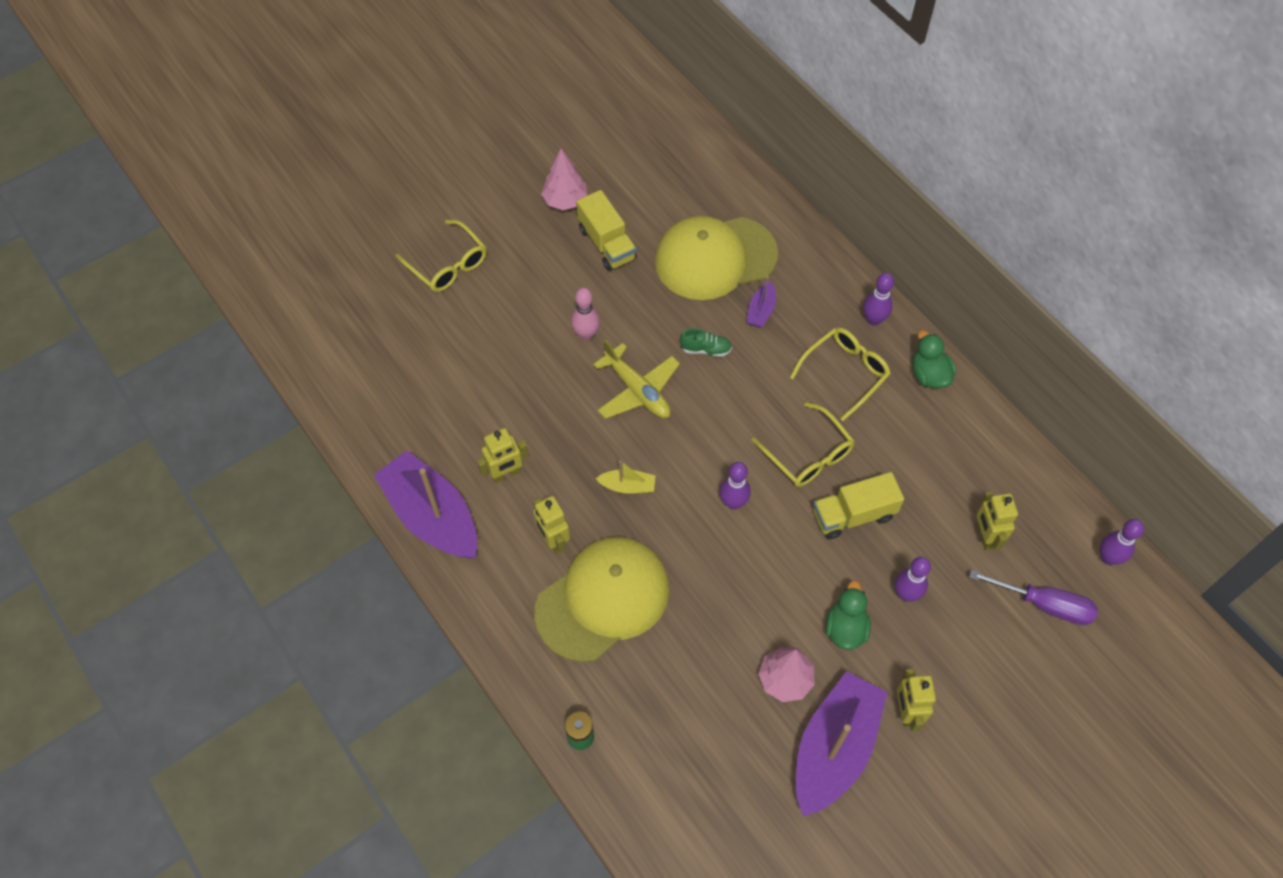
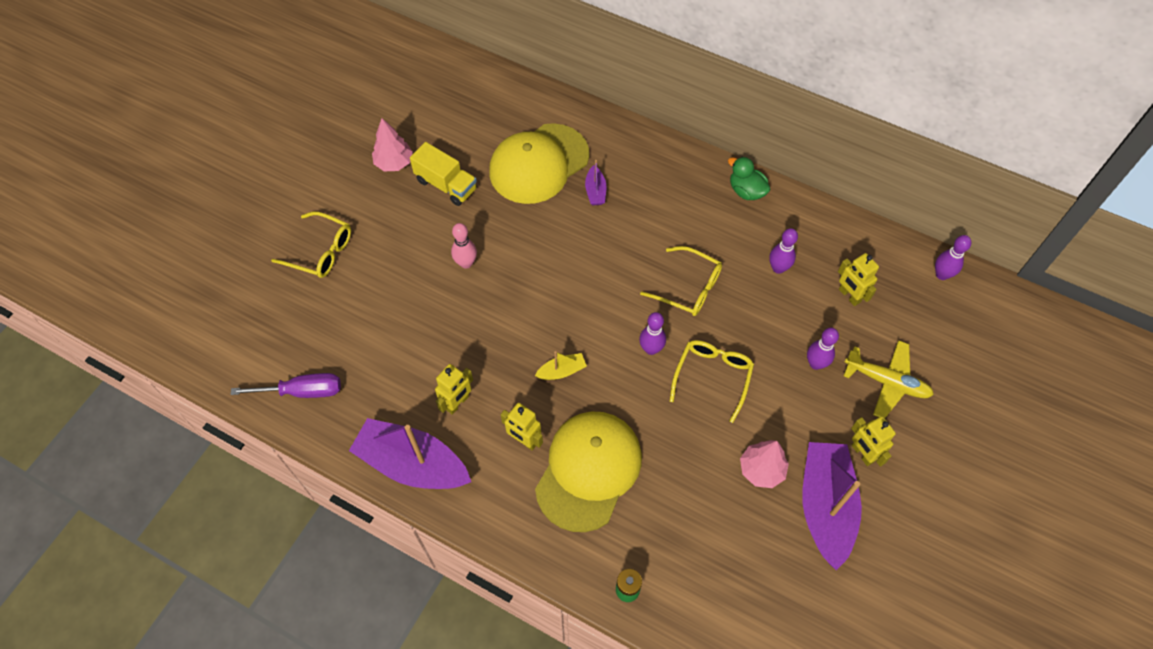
camera: 25 degrees left, 0 degrees up
yellow plane [593,340,680,419] -> yellow plane moved to [844,340,934,418]
green shoe [680,328,732,357] -> none
yellow glasses [790,327,891,421] -> yellow glasses moved to [670,340,754,423]
yellow truck [813,472,904,539] -> none
green duck [826,581,871,650] -> none
purple bowling pin [863,273,894,326] -> purple bowling pin moved to [769,228,798,274]
purple screwdriver [969,570,1098,625] -> purple screwdriver moved to [230,373,341,398]

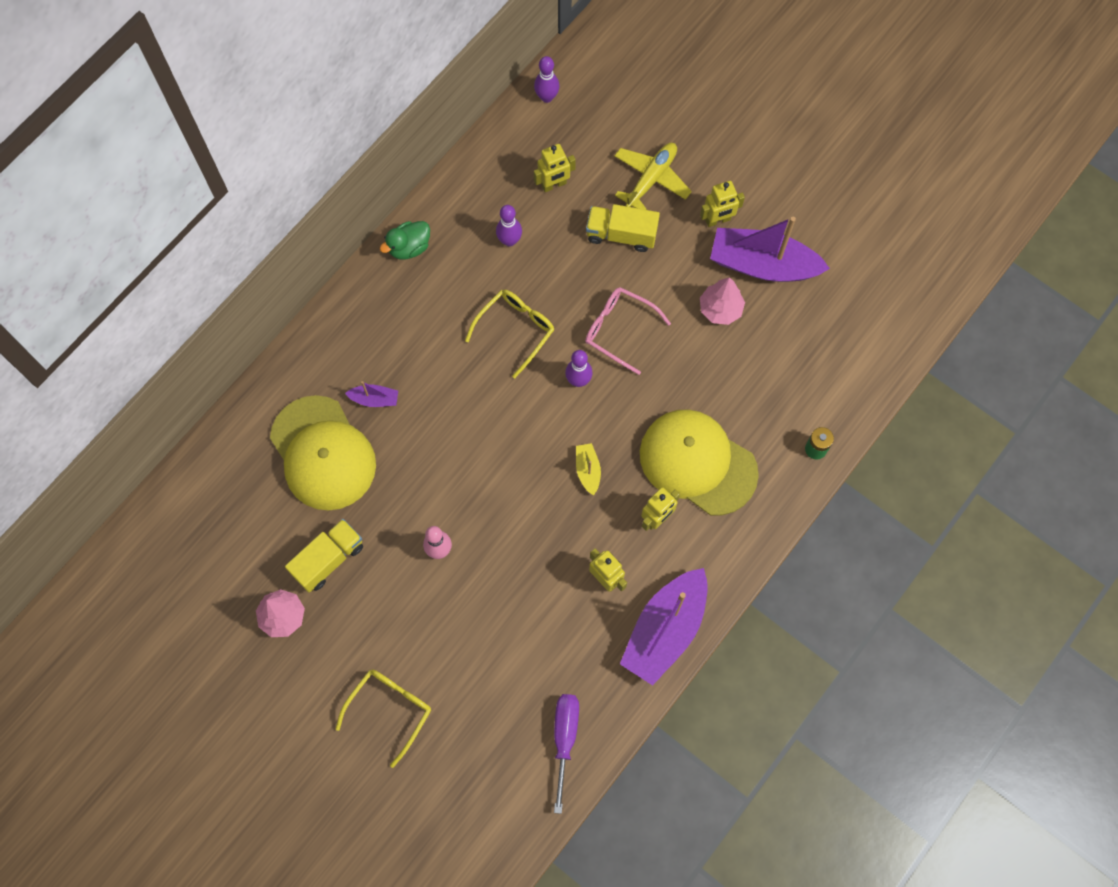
camera: 80 degrees left, 10 degrees up
yellow glasses [670,340,754,423] -> pink glasses [585,287,671,375]
purple bowling pin [807,328,839,370] -> yellow truck [586,204,660,252]

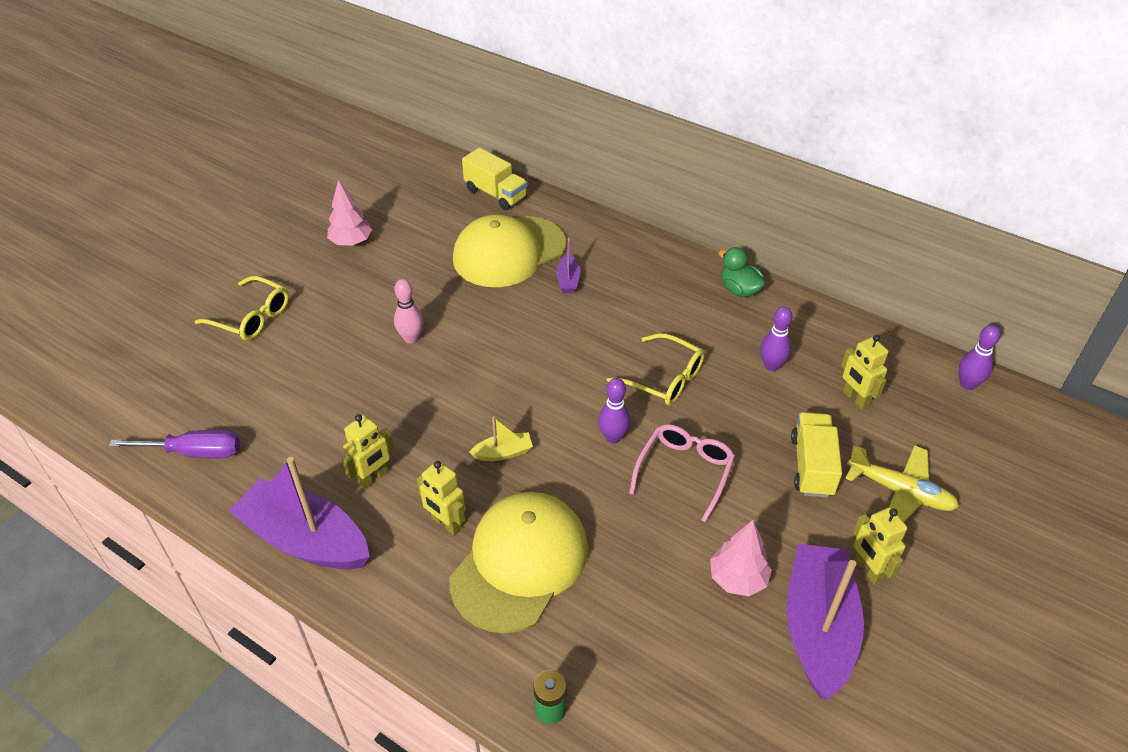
camera: 85 degrees right, 25 degrees down
yellow truck [285,519,363,593] -> yellow truck moved to [462,148,528,210]

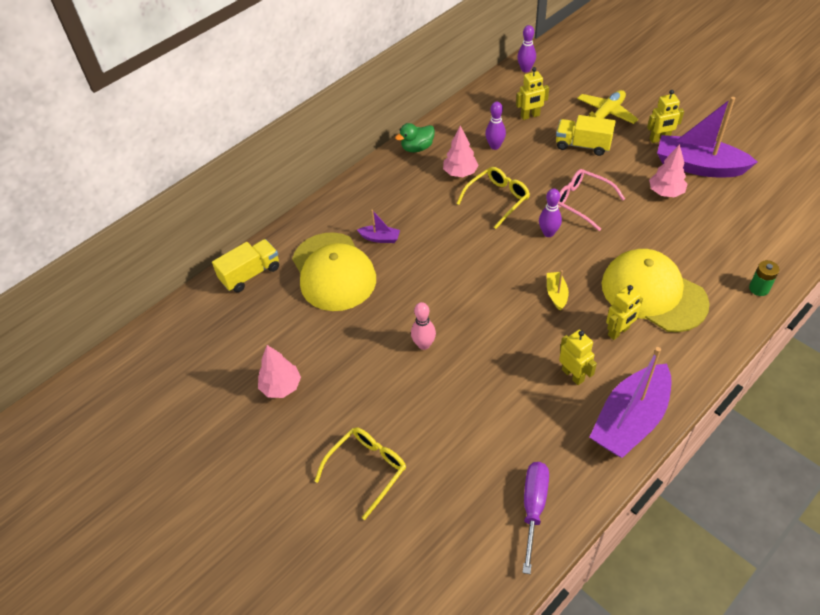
camera: 75 degrees left, 5 degrees up
none -> pink tree [443,126,479,177]

